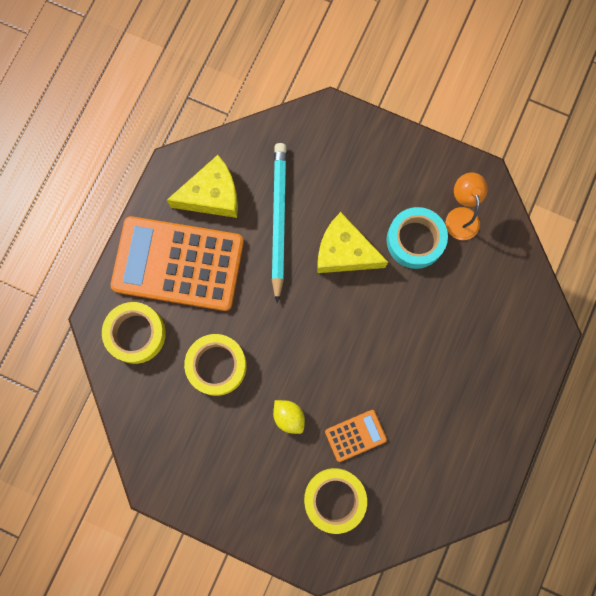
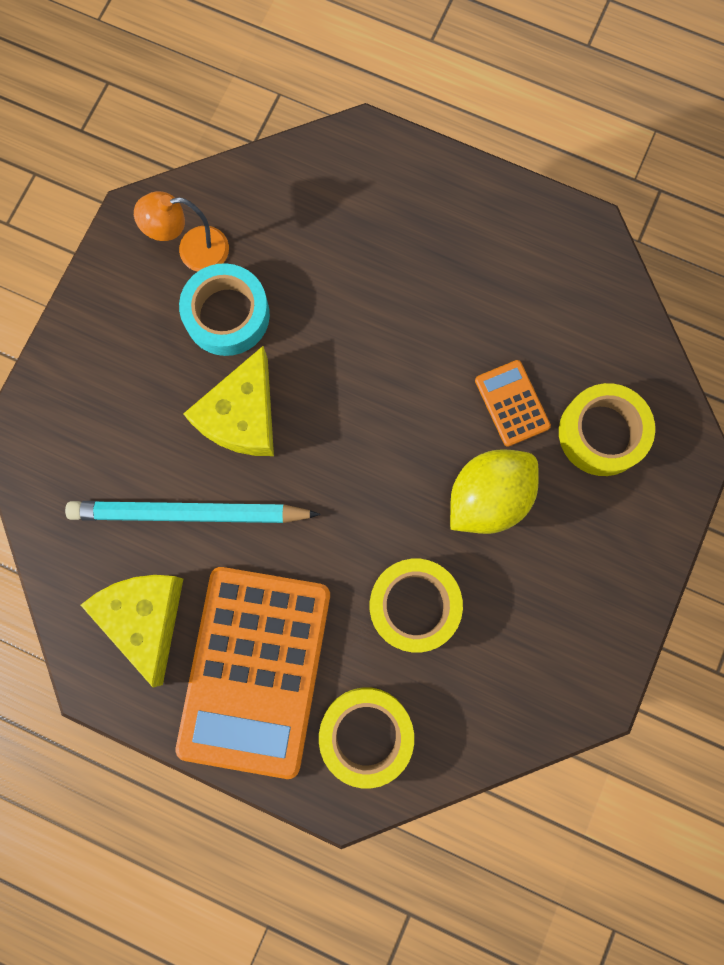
camera: 90 degrees left, 0 degrees up
yellow lemon [273,400,305,434] -> yellow lemon [450,449,539,534], size x1.79

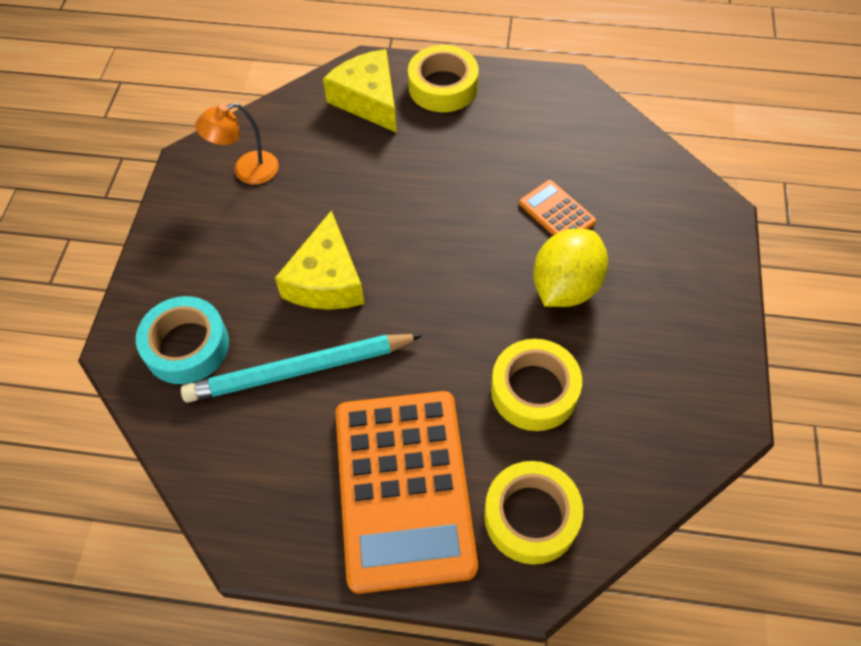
camera: 15 degrees left, 20 degrees down
yellow cheese [81,575,183,687] -> yellow cheese moved to [323,49,397,133]
turquoise tape [179,263,270,356] -> turquoise tape moved to [136,296,229,384]
yellow tape [559,383,655,476] -> yellow tape moved to [408,45,479,112]

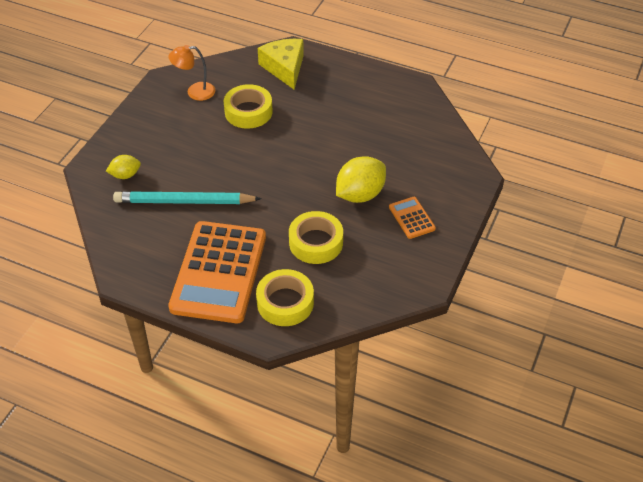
camera: 15 degrees right, 10 degrees down
turquoise tape [136,296,229,384] -> yellow lemon [106,155,141,179]
yellow cheese [275,210,364,310] -> none
yellow tape [408,45,479,112] -> yellow tape moved to [224,84,273,129]
orange calculator [519,180,596,236] -> orange calculator moved to [389,197,436,239]

